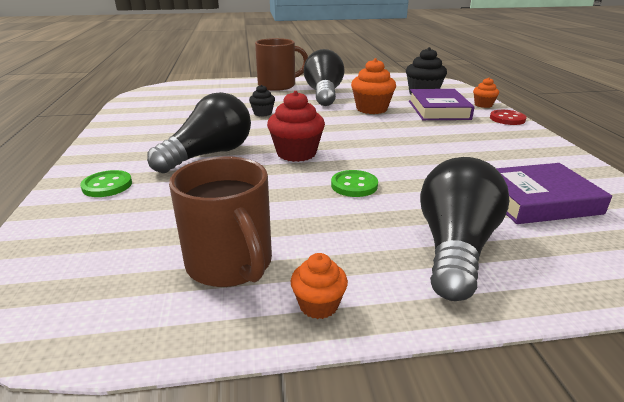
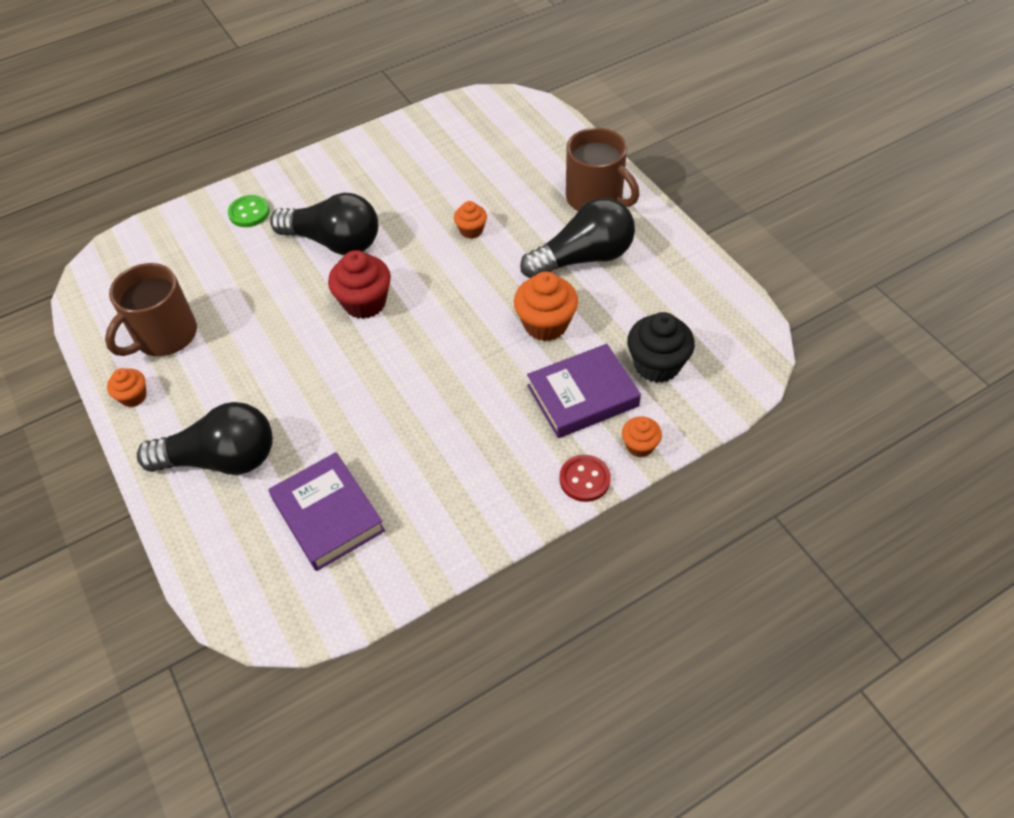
camera: 70 degrees right, 25 degrees up
black cupcake [249,85,275,116] -> orange cupcake [454,201,487,239]
green button [331,170,378,197] -> none

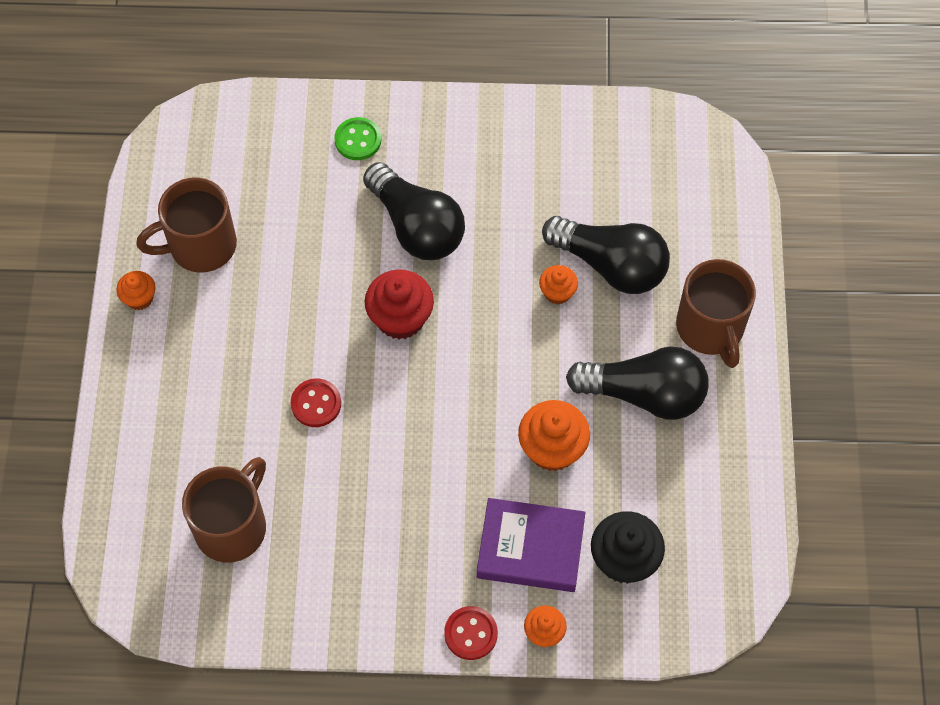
camera: 30 degrees right, 10 degrees up
black light bulb [137,402,273,475] -> black light bulb moved to [542,216,670,294]
purple book [268,452,385,571] -> brown mug [182,457,266,563]
none -> red button [291,379,341,427]

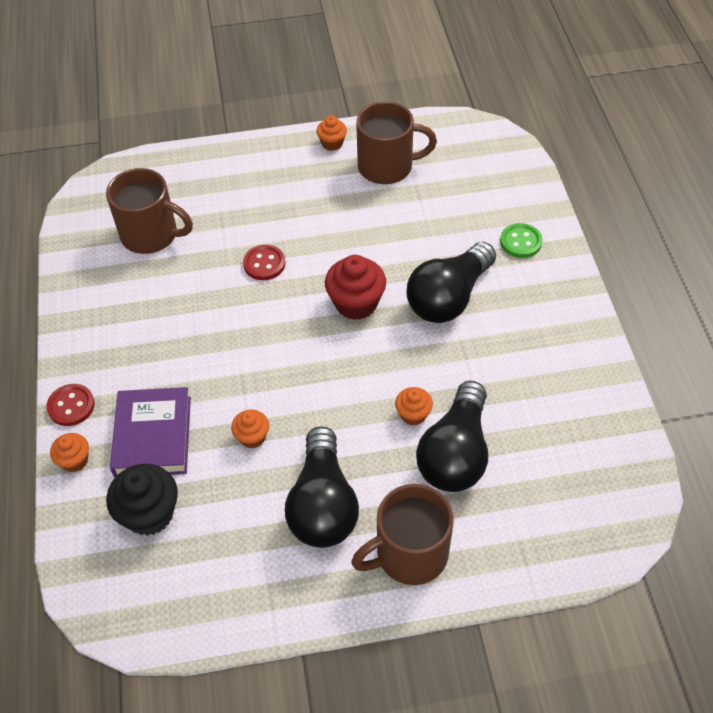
camera: 80 degrees right, 10 degrees down
brown mug [136,177,237,273] -> brown mug turned 120 degrees clockwise [356,101,437,184]
orange cupcake [518,400,590,471] -> orange cupcake [231,410,269,449], size x0.57

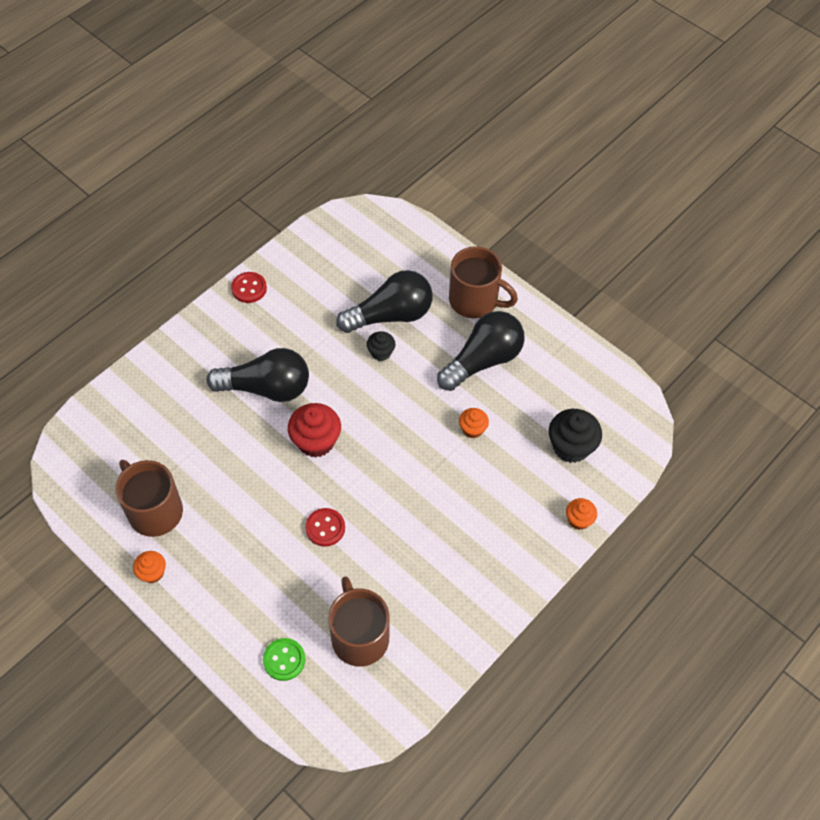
camera: 130 degrees left, 5 degrees up
red button [46,384,95,426] -> red button moved to [231,272,267,303]
purple book [110,387,191,477] -> none
orange cupcake [395,387,433,426] -> black cupcake [367,331,396,361]
green button [500,223,542,258] -> green button moved to [263,638,305,681]

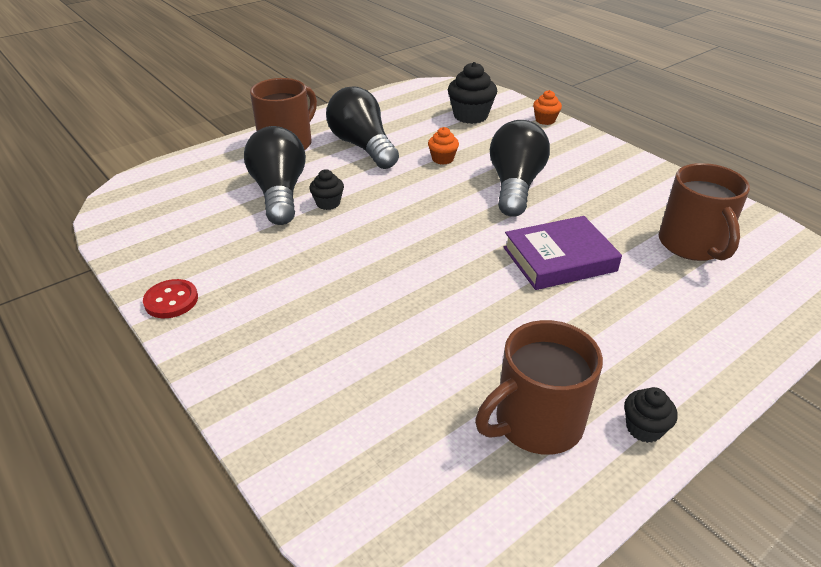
camera: 80 degrees left, 20 degrees down
orange cupcake [133,551,166,583] -> black cupcake [624,387,678,443]
black light bulb [207,348,309,402] -> black light bulb moved to [490,120,550,217]
green button [263,638,305,681] -> none
red cupcake [288,403,341,458] -> none
red button [305,508,345,547] -> purple book [504,216,622,290]
brown mug [328,576,390,667] -> brown mug turned 90 degrees counterclockwise [659,163,750,261]

